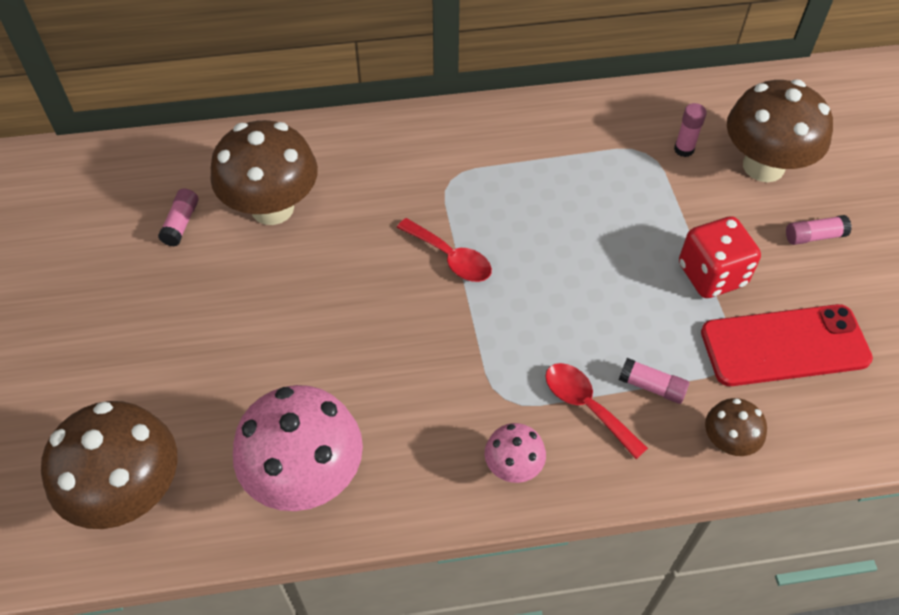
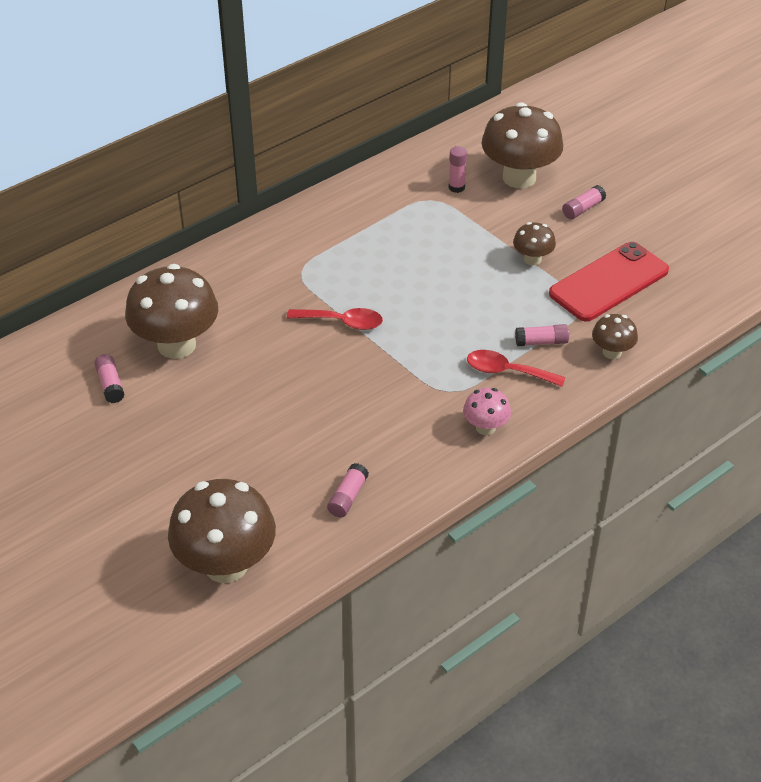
camera: 30 degrees left, 10 degrees down
pink mushroom [233,385,363,511] -> pink glue stick [327,463,369,517]
red dice [679,216,761,298] -> brown mushroom [513,222,556,265]

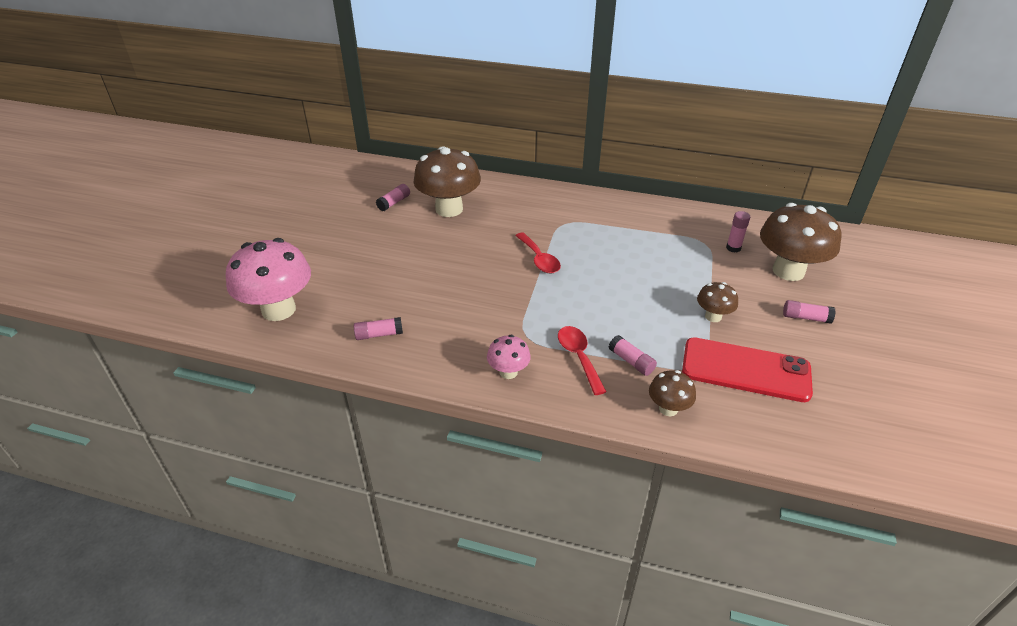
camera: 55 degrees right, 5 degrees down
brown mushroom [168,479,276,583] -> pink mushroom [226,238,311,321]

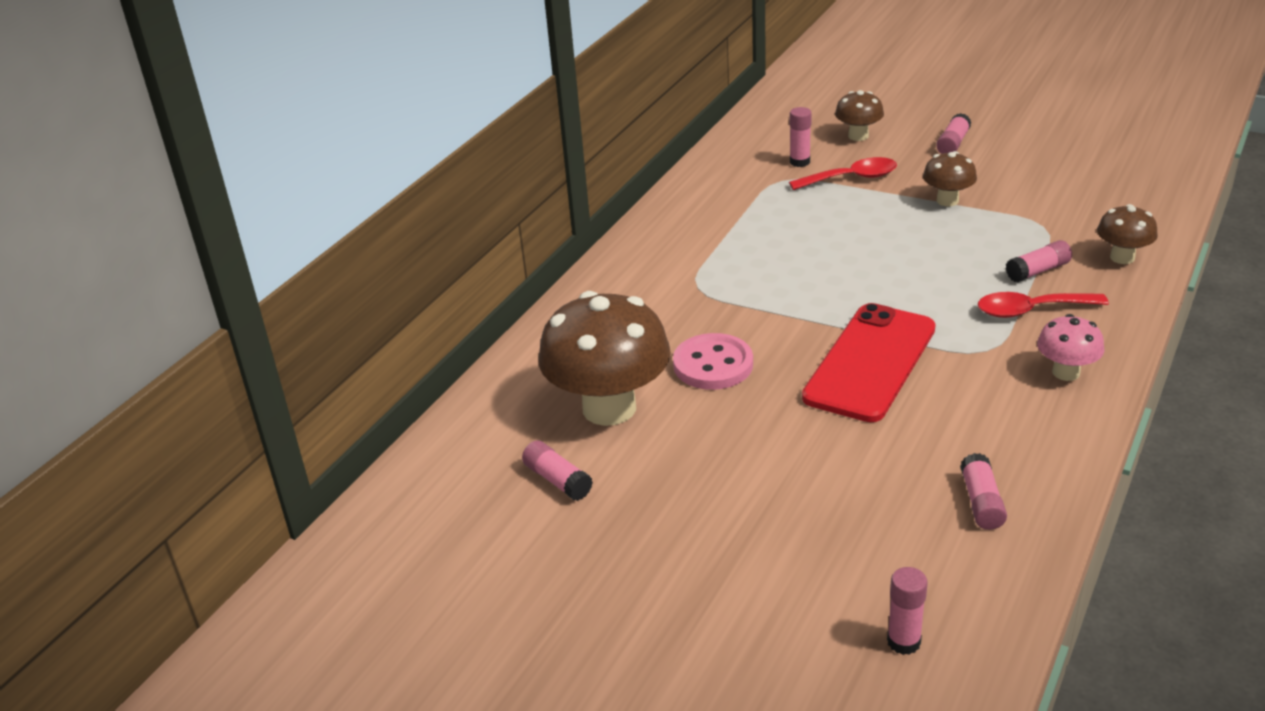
camera: 75 degrees left, 5 degrees down
pink mushroom [226,238,311,321] -> pink glue stick [887,567,928,655]
red spoon [515,233,561,274] -> red spoon moved to [789,157,897,190]
red phone [682,337,813,402] -> red phone moved to [802,303,936,422]
brown mushroom [760,203,841,281] -> brown mushroom [835,90,884,141], size x0.49
none -> pink button [673,333,753,390]

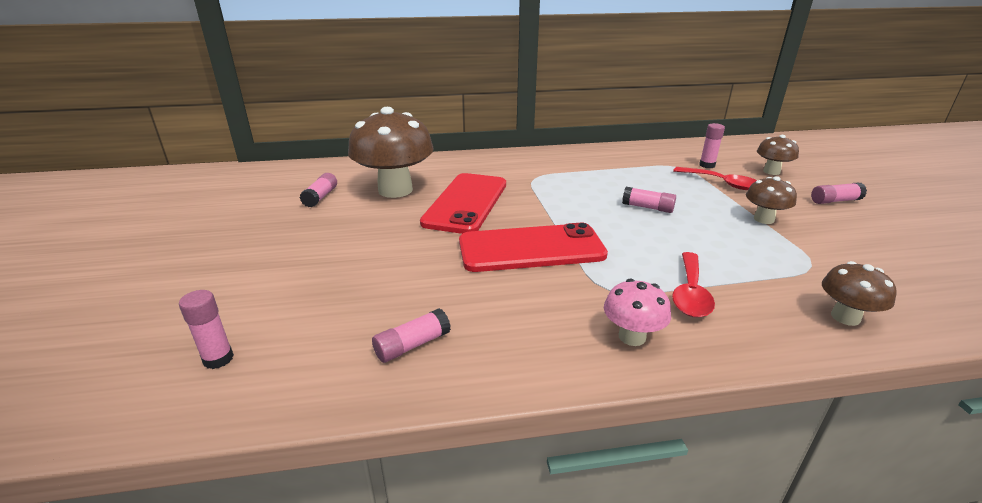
camera: 50 degrees right, 5 degrees down
pink button [673,333,753,390] -> red phone [420,173,506,234]
red spoon [978,292,1109,318] -> red spoon turned 120 degrees counterclockwise [672,252,715,318]
pink glue stick [1006,240,1072,282] -> pink glue stick moved to [622,187,676,213]

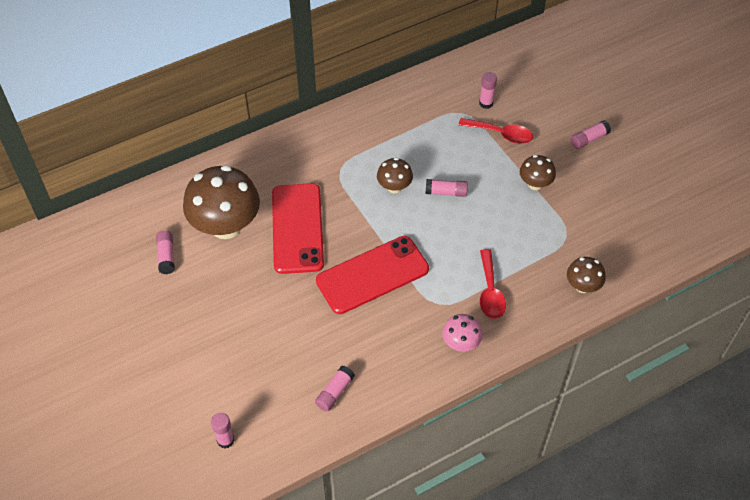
camera: 20 degrees left, 25 degrees up
brown mushroom [757,135,799,175] -> brown mushroom moved to [377,158,413,193]

